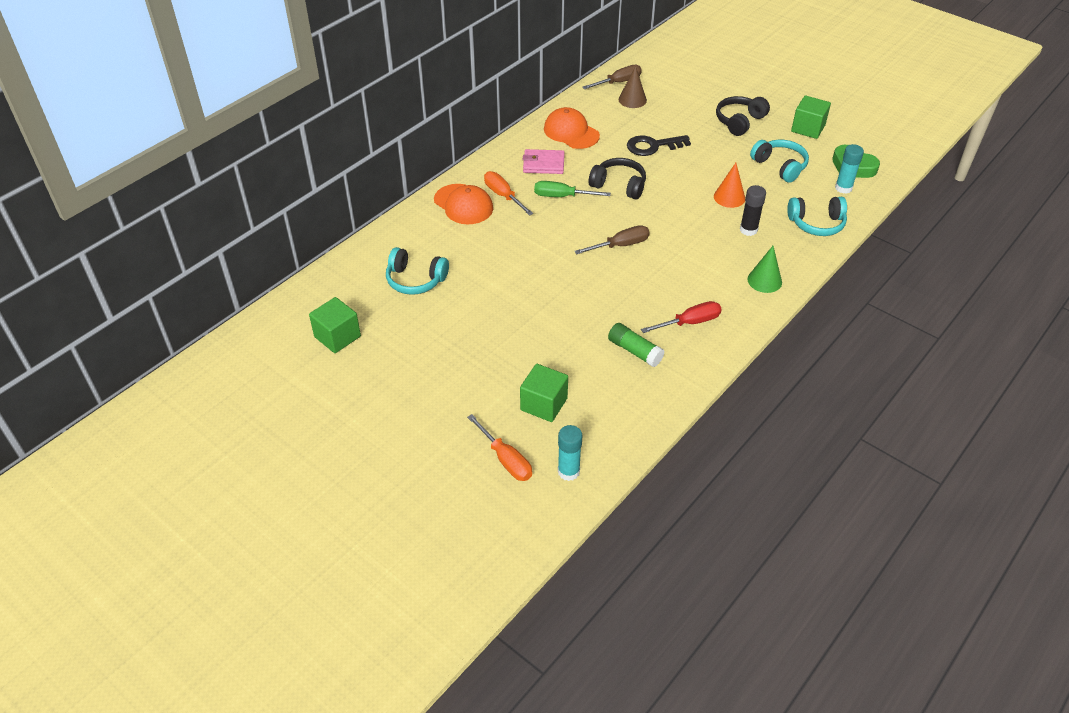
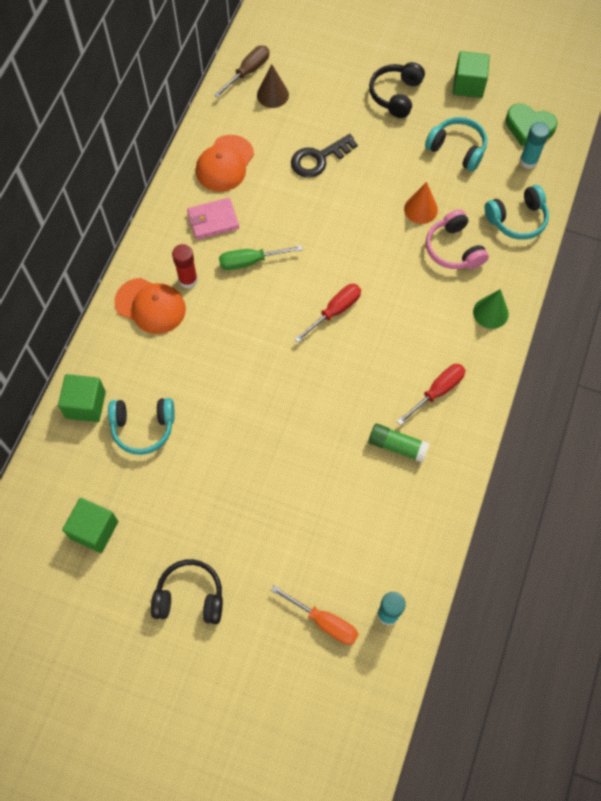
camera: 20 degrees left, 20 degrees up
orange screwdriver [484,171,533,216] -> red glue stick [172,244,198,289]
green cube [520,364,568,422] -> green cube moved to [58,374,106,422]
orange cap [544,107,600,149] -> orange cap turned 90 degrees counterclockwise [196,135,254,192]
brown screwdriver [575,225,650,254] -> red screwdriver [294,284,361,343]
black headphones [589,158,646,199] -> black headphones moved to [151,559,223,624]
black glue stick [740,185,766,236] -> pink headphones [426,209,489,269]

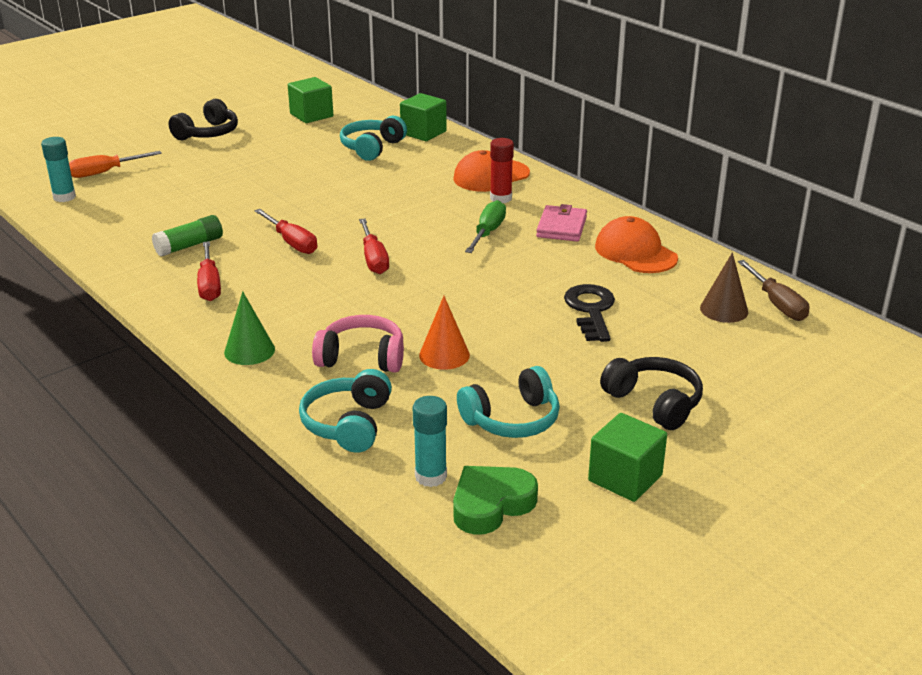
camera: 120 degrees right, 35 degrees down
none -> red screwdriver [254,209,317,254]

